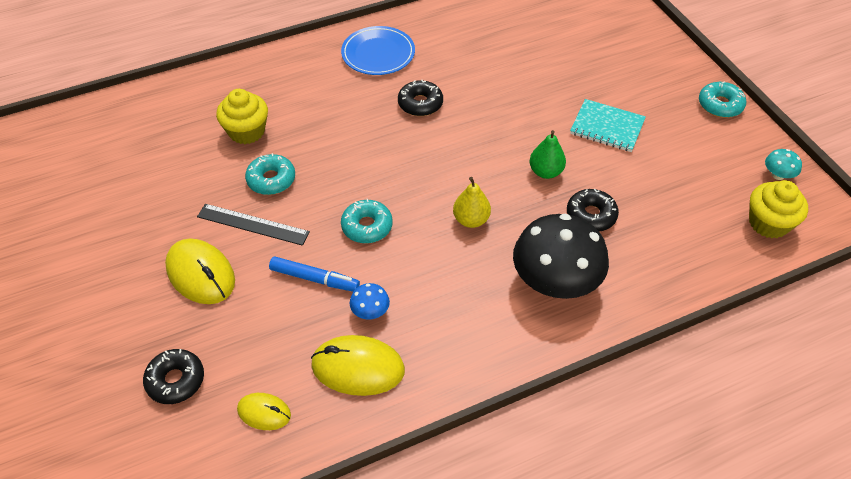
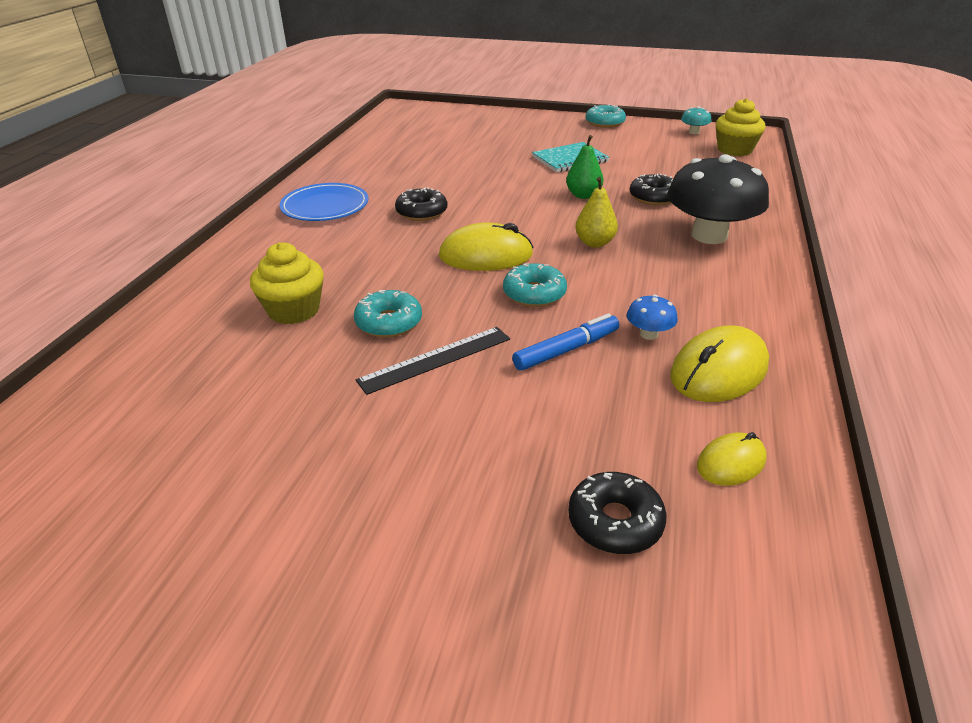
camera: 50 degrees left, 15 degrees down
yellow mouse [165,239,235,304] -> yellow mouse moved to [439,223,534,271]

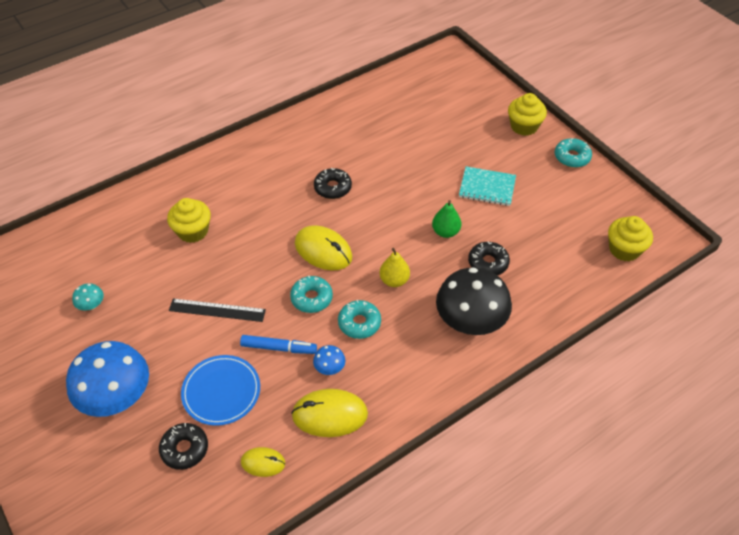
camera: 40 degrees right, 15 degrees up
blue plate [279,183,368,221] -> blue plate moved to [181,355,260,426]
turquoise donut [354,290,422,337] -> turquoise donut moved to [338,300,381,339]
turquoise mushroom [681,106,711,134] -> turquoise mushroom moved to [72,283,104,311]
none -> blue mushroom [66,341,149,417]
none -> yellow cupcake [508,93,547,136]

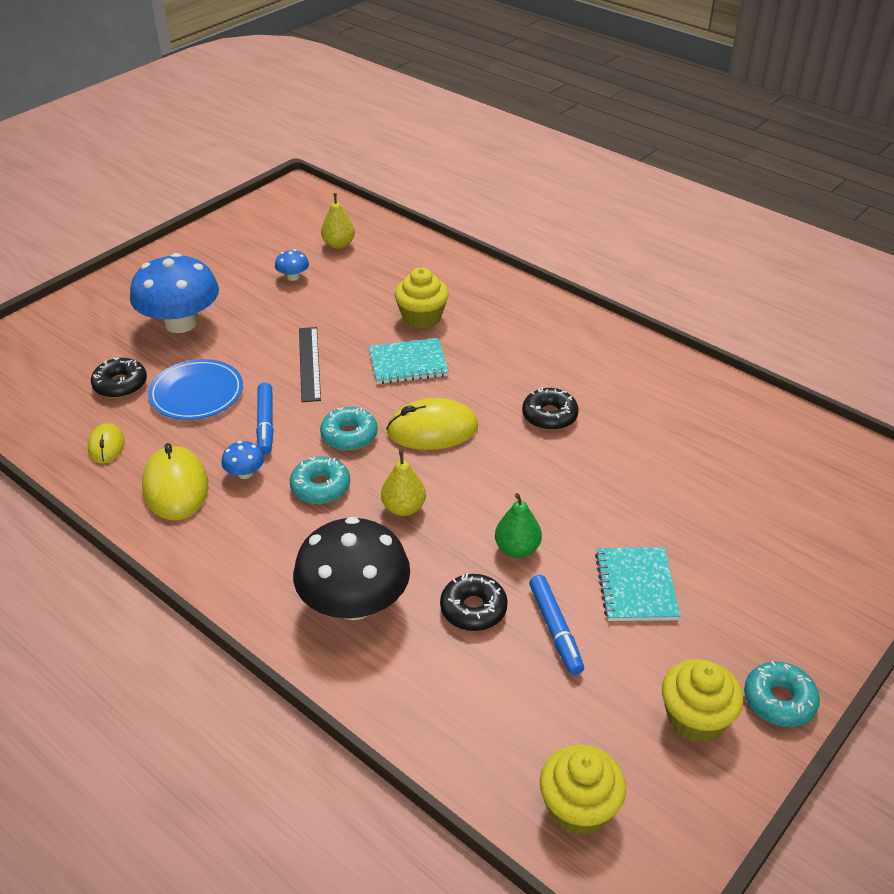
camera: 75 degrees right, 10 degrees down
turquoise mushroom [72,283,104,311] -> blue mushroom [275,249,309,281]
yellow mouse [295,225,352,271] -> yellow mouse turned 60 degrees clockwise [386,398,478,450]
yellow cupcake [508,93,547,136] -> yellow cupcake moved to [662,659,743,743]
none -> yellow pear [321,193,355,249]
none -> turquoise notebook [369,338,449,384]
none -> blue marker [529,575,584,675]

